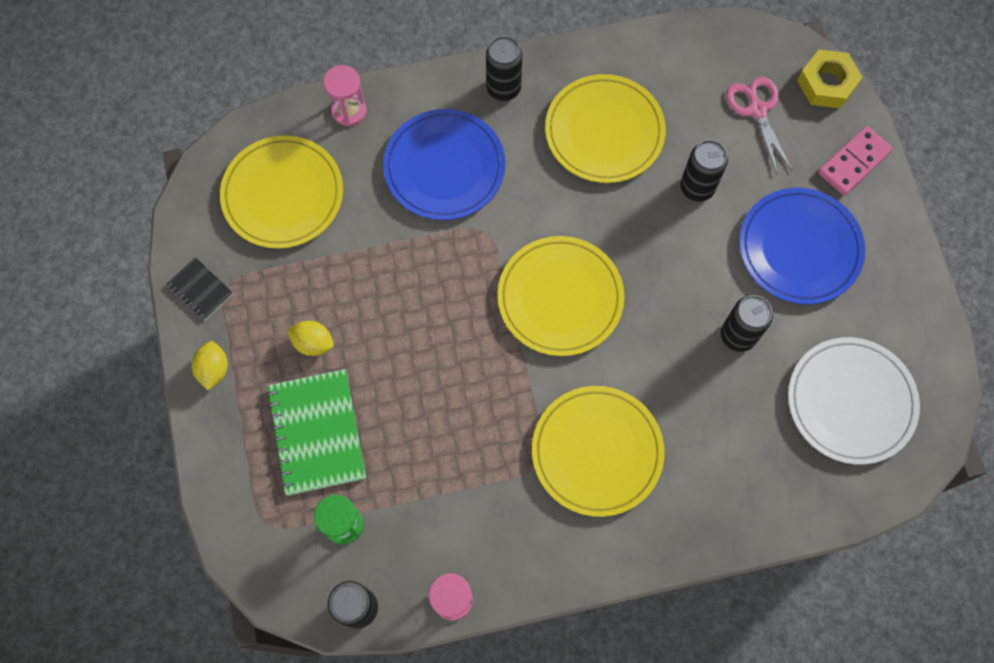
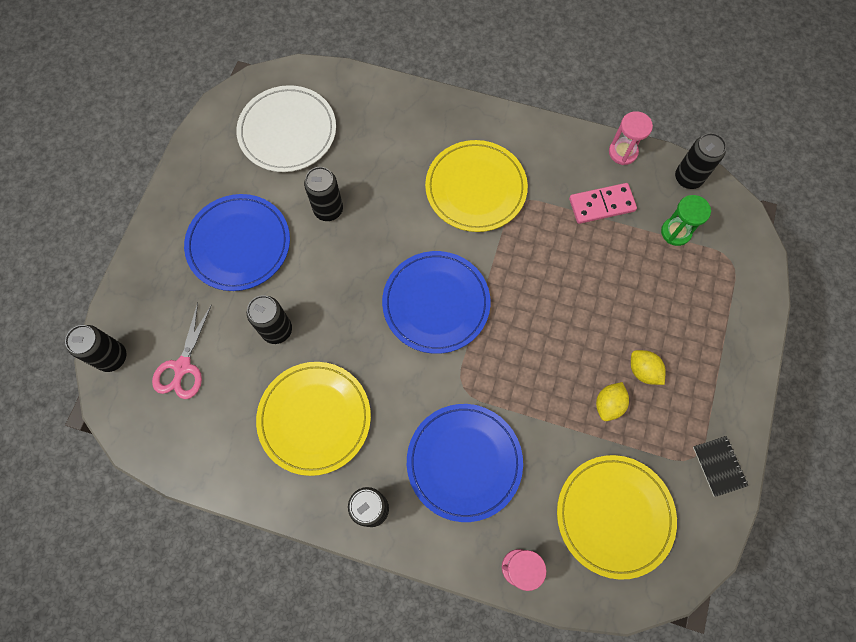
camera: 150 degrees left, 0 degrees up
yellow lemon [192,341,228,390] -> yellow lemon moved to [596,382,629,421]
green notebook [266,369,366,496] -> none
yellow plate [498,236,625,356] -> blue plate [382,251,491,354]
yellow nut [797,49,863,109] -> black can [65,325,127,372]
pink domino [818,126,893,196] -> pink domino moved to [569,183,637,224]

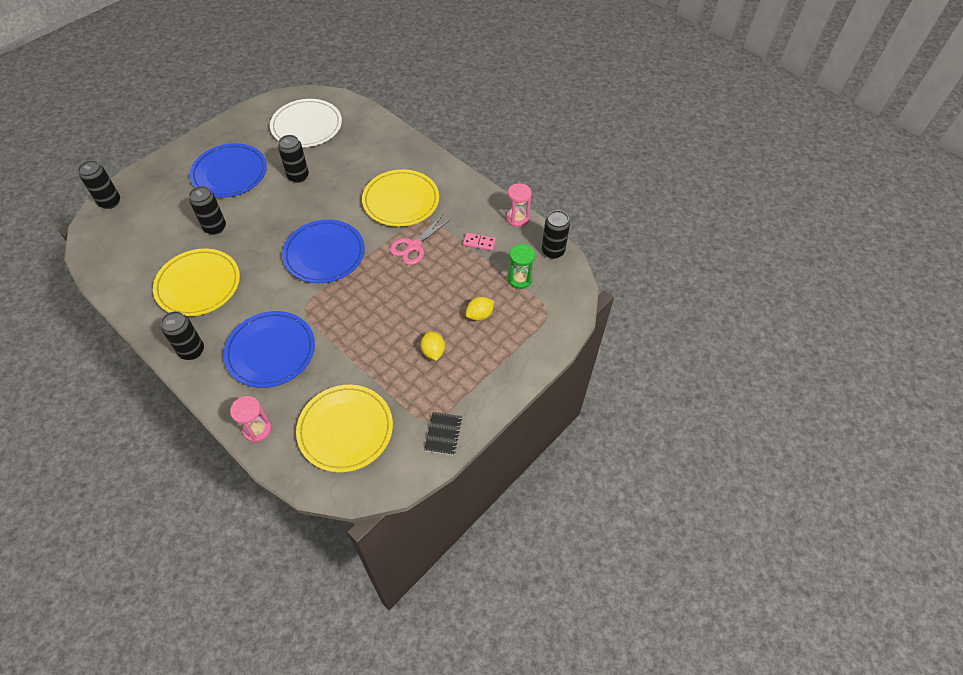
camera: 25 degrees right, 15 degrees down
pink scissors [152,302,212,399] -> pink scissors moved to [390,215,451,265]
pink domino [569,183,637,224] -> pink domino [463,233,496,251], size x0.64
yellow lemon [596,382,629,421] -> yellow lemon moved to [466,297,494,321]

